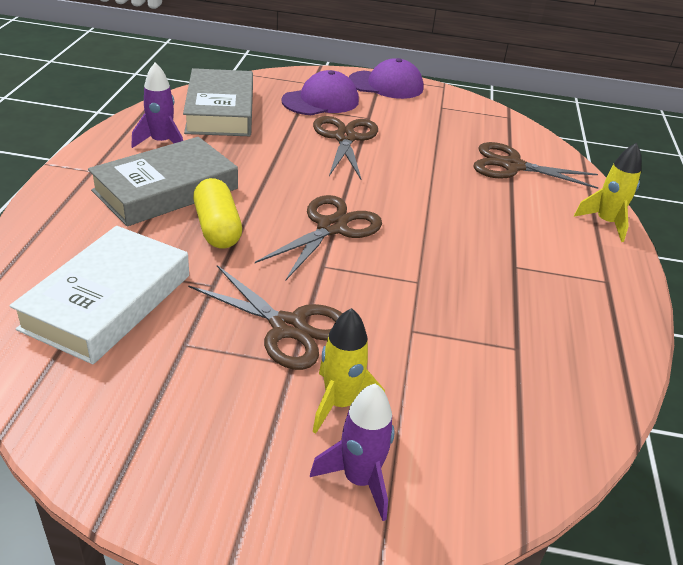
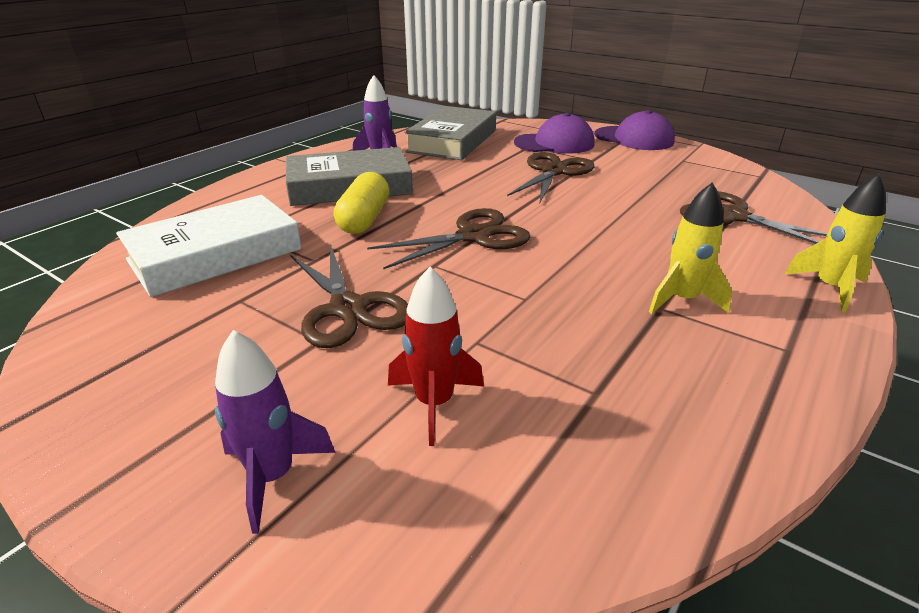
camera: 30 degrees right, 5 degrees down
yellow rocket [313,308,385,433] -> yellow rocket moved to [649,182,732,314]
none -> red rocket [388,267,484,446]

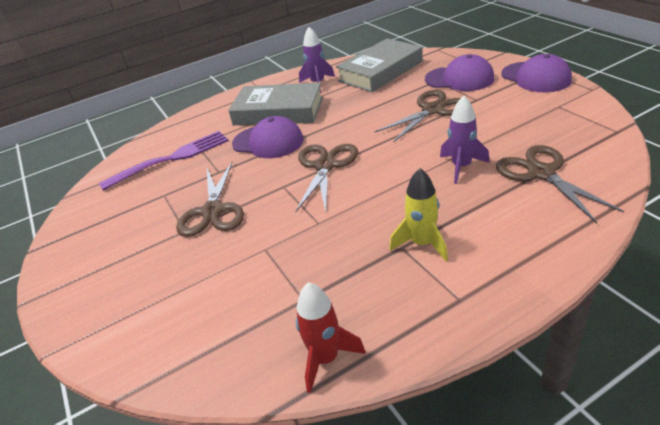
camera: 30 degrees right, 5 degrees up
white book [116,195,302,297] -> purple fork [99,131,229,191]
purple rocket [215,330,336,534] -> purple rocket moved to [440,96,490,184]
yellow capsule [334,172,389,234] -> purple cap [232,116,303,158]
brown scissors [367,208,530,269] -> brown scissors turned 75 degrees counterclockwise [295,144,358,213]
red rocket [388,267,484,446] -> red rocket moved to [296,282,366,393]
yellow rocket [785,173,886,313] -> none

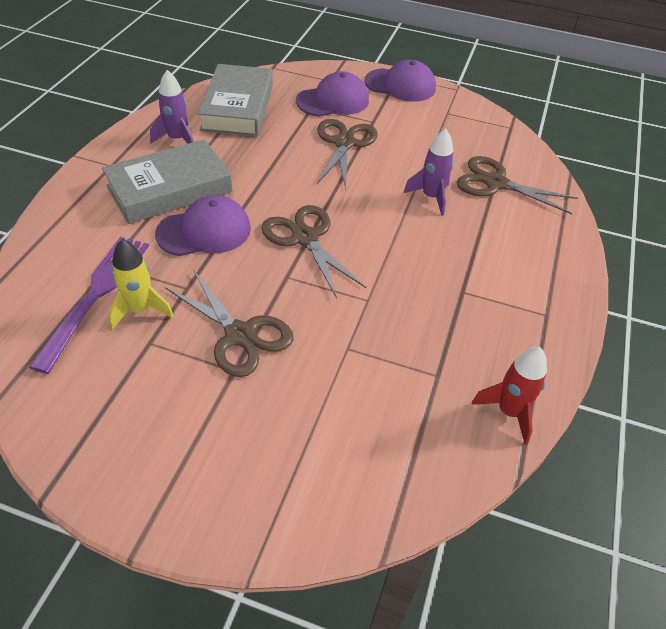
camera: 50 degrees left, 10 degrees up
yellow rocket [390,168,448,261] -> yellow rocket moved to [109,239,174,330]

